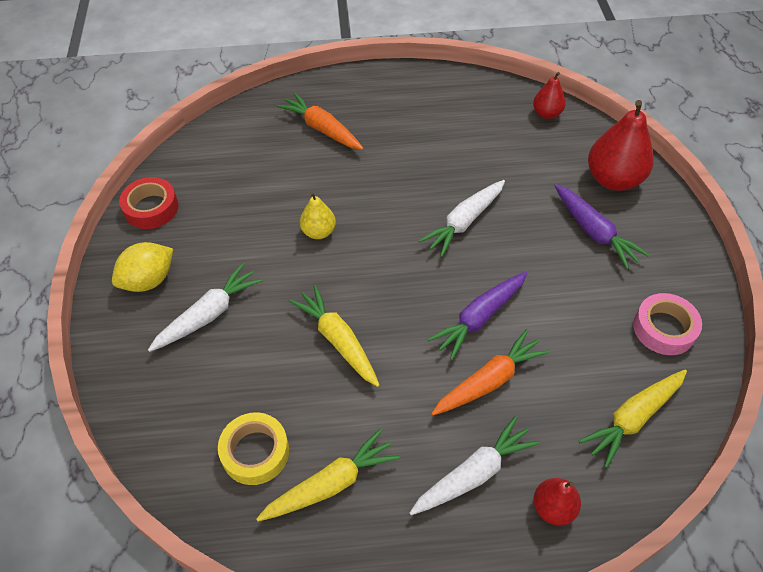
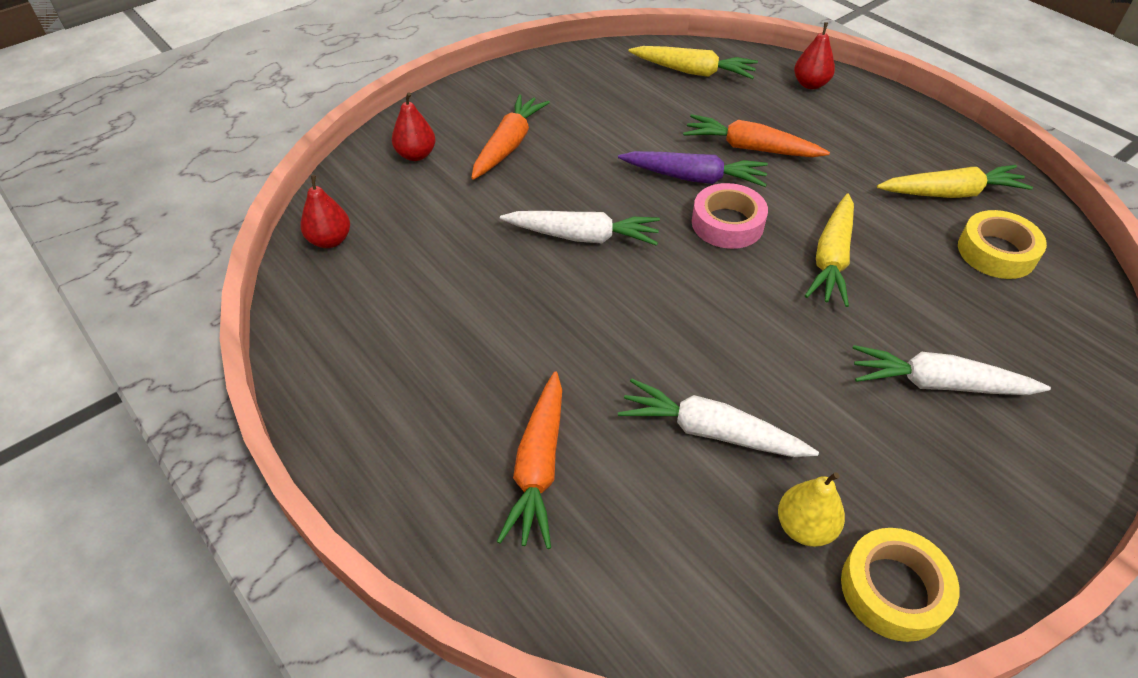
camera: 125 degrees left, 5 degrees down
yellow lemon [112,242,173,292] -> none
red tape [119,177,179,229] -> yellow tape [841,528,959,642]
yellow carrot [256,429,400,522] -> yellow carrot turned 150 degrees clockwise [877,165,1033,198]
yellow pear [300,192,336,239] -> yellow pear moved to [778,472,845,547]
white carrot [410,416,540,515] -> white carrot moved to [618,378,819,457]
purple carrot [554,184,650,269] -> orange carrot [471,94,550,180]
red pear [588,100,653,191] -> red pear [392,92,436,161], size x0.55
pink tape [633,293,702,355] -> pink tape moved to [692,183,768,249]

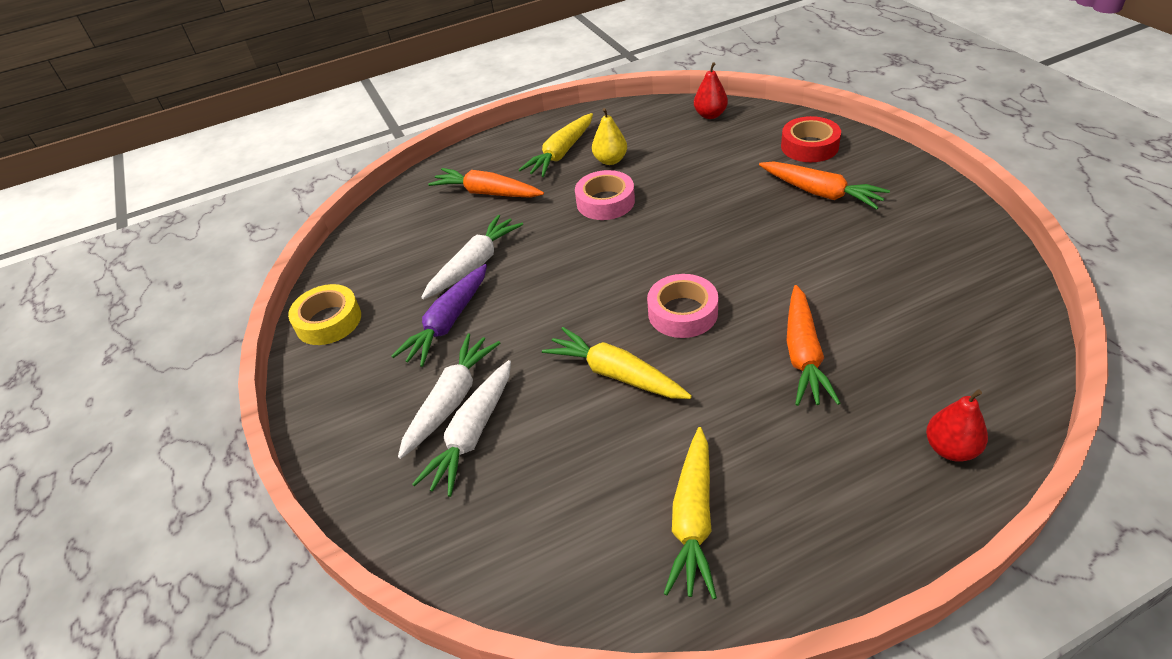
camera: 110 degrees right, 5 degrees down
red pear [392,92,436,161] -> red tape [781,116,841,162]
white carrot [500,211,660,246] -> white carrot moved to [412,360,511,497]
purple carrot [618,151,768,187] -> purple carrot moved to [391,264,487,367]
yellow carrot [629,46,758,79] -> yellow carrot moved to [519,113,593,177]
orange carrot [683,114,830,157] -> orange carrot turned 150 degrees clockwise [787,285,840,406]
yellow pear [778,472,845,547] -> yellow pear moved to [592,108,627,165]
yellow tape [958,210,1047,279] -> none
none -> pink tape [575,170,635,220]

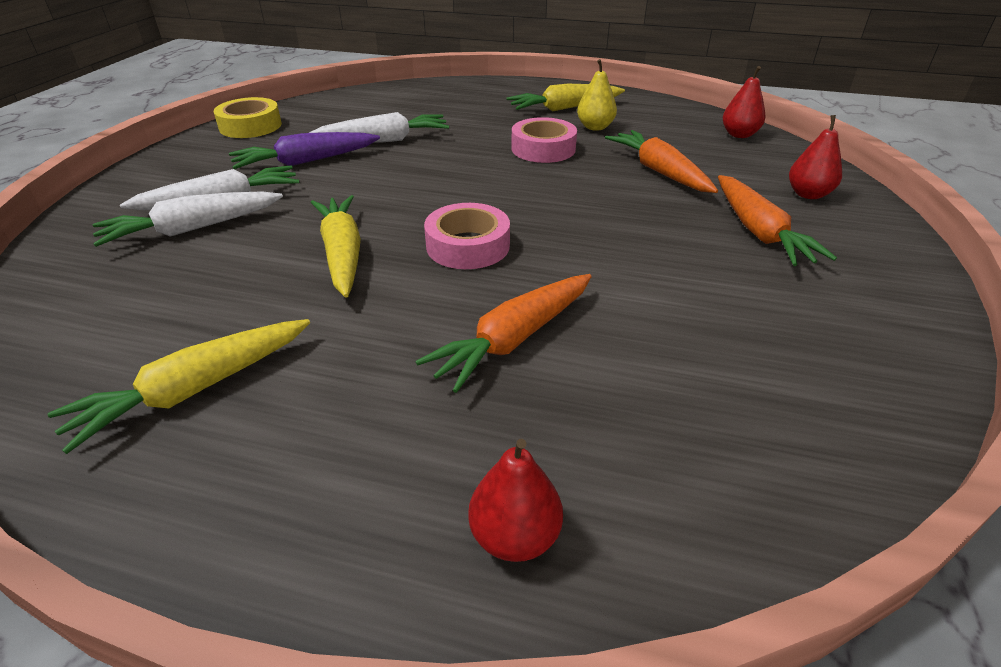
camera: 35 degrees right, 5 degrees down
orange carrot [428,168,544,198] -> orange carrot moved to [605,130,718,193]
red tape [781,116,841,162] -> red pear [789,115,842,199]

